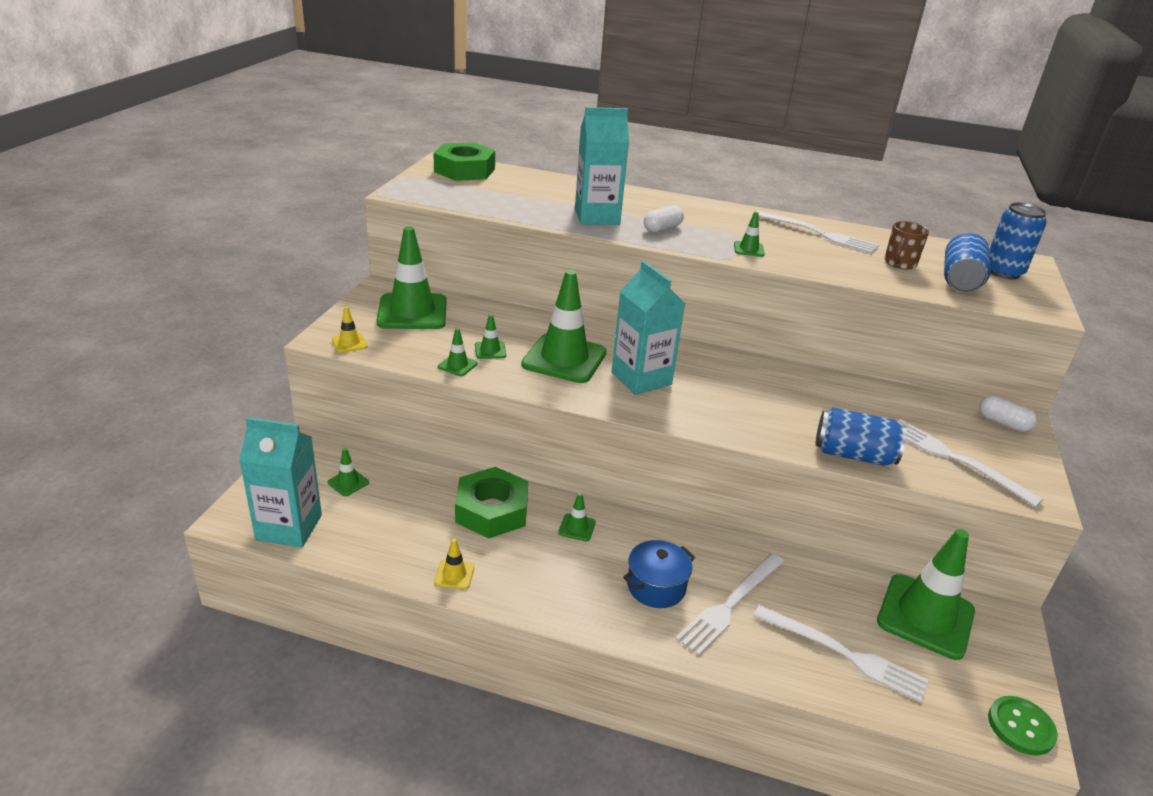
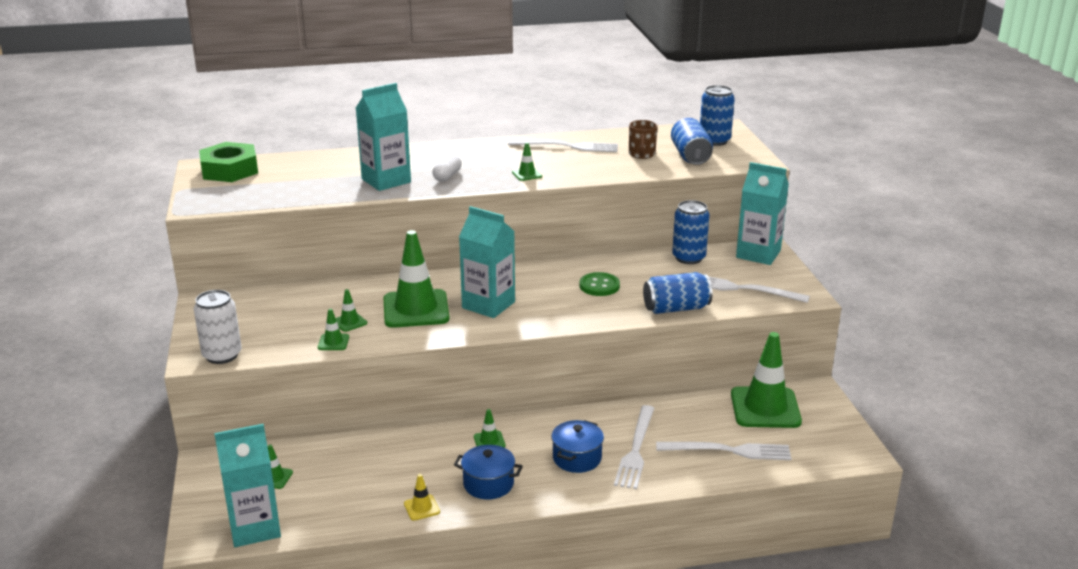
camera: 25 degrees left, 5 degrees down
yellow traffic cone [332,306,367,353] -> white can [194,290,242,364]
green traffic cone [376,226,447,329] -> none
green nut [455,467,528,538] -> none
white capsule [979,396,1037,432] -> turquoise carton [736,162,789,265]
green button [988,696,1058,756] -> green button moved to [579,272,620,296]
none -> blue pot [454,445,523,499]
none -> blue can [672,200,710,264]

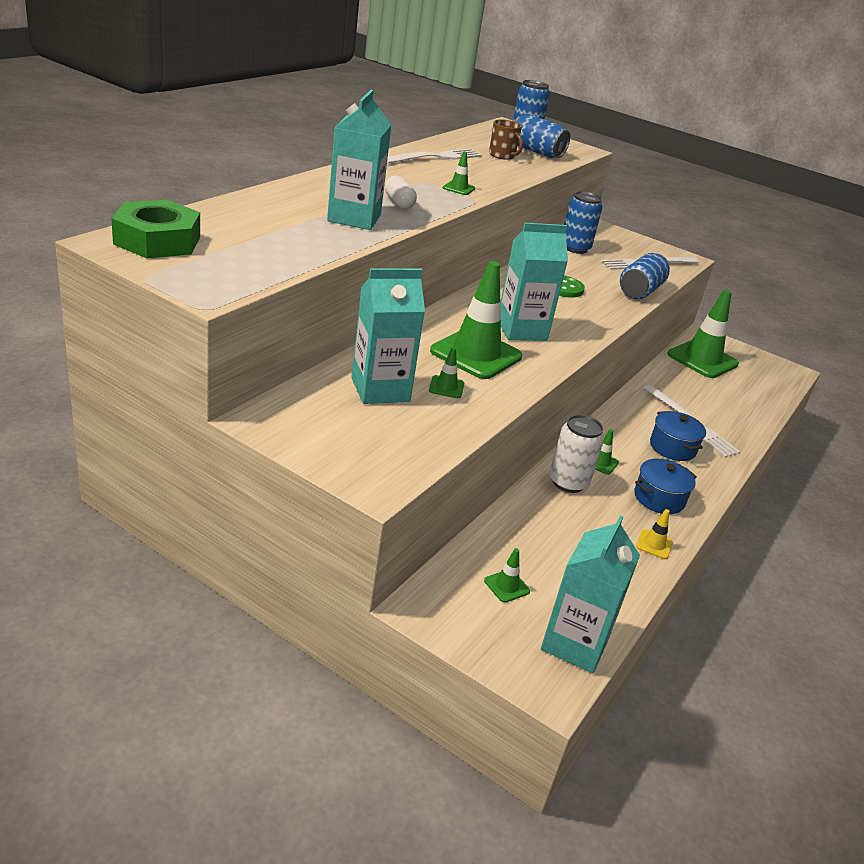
camera: 50 degrees left, 5 degrees up
white can [194,290,242,364] -> white can moved to [550,415,604,493]
green traffic cone [318,308,349,350] -> none
white fork [656,442,792,460] -> none
turquoise carton [736,162,789,265] -> turquoise carton moved to [351,268,425,404]

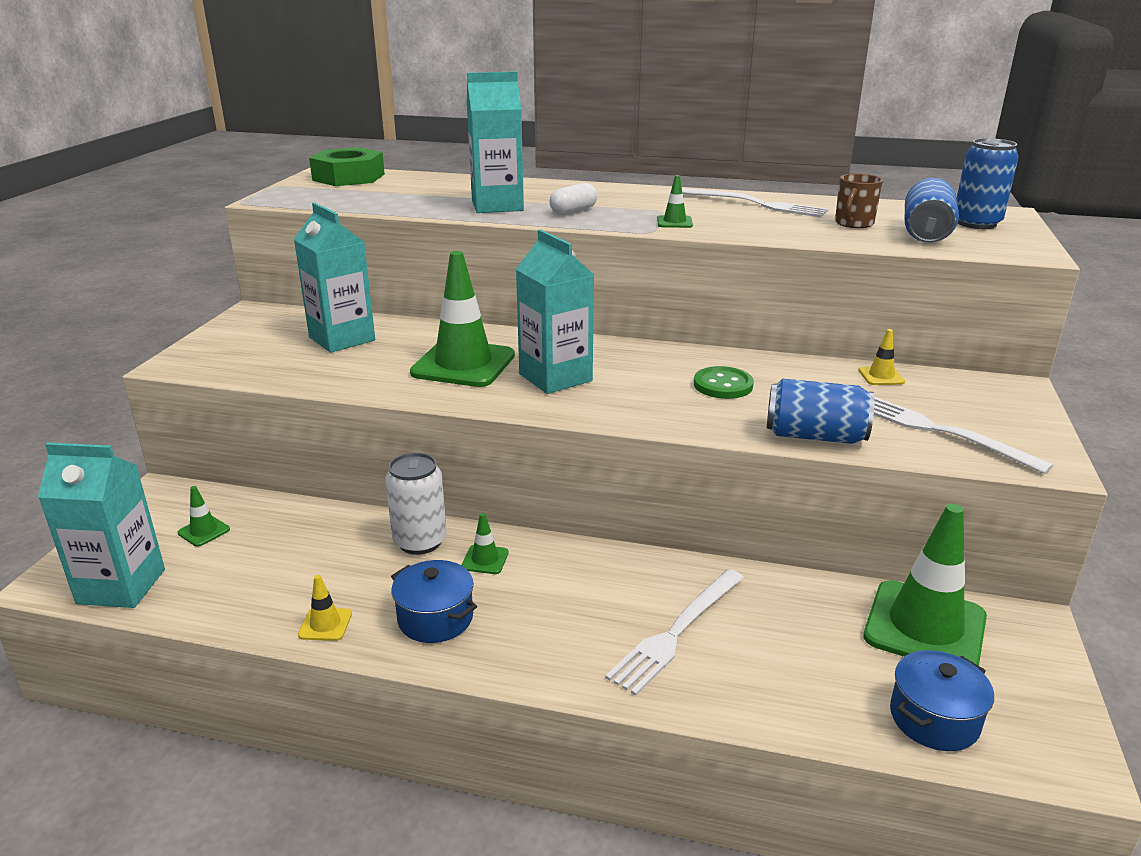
camera: 75 degrees right, 5 degrees down
green traffic cone [429,347,464,398] -> none
blue can [564,191,603,254] -> yellow traffic cone [858,329,905,385]
blue pot [650,411,706,461] -> blue pot moved to [890,650,994,751]

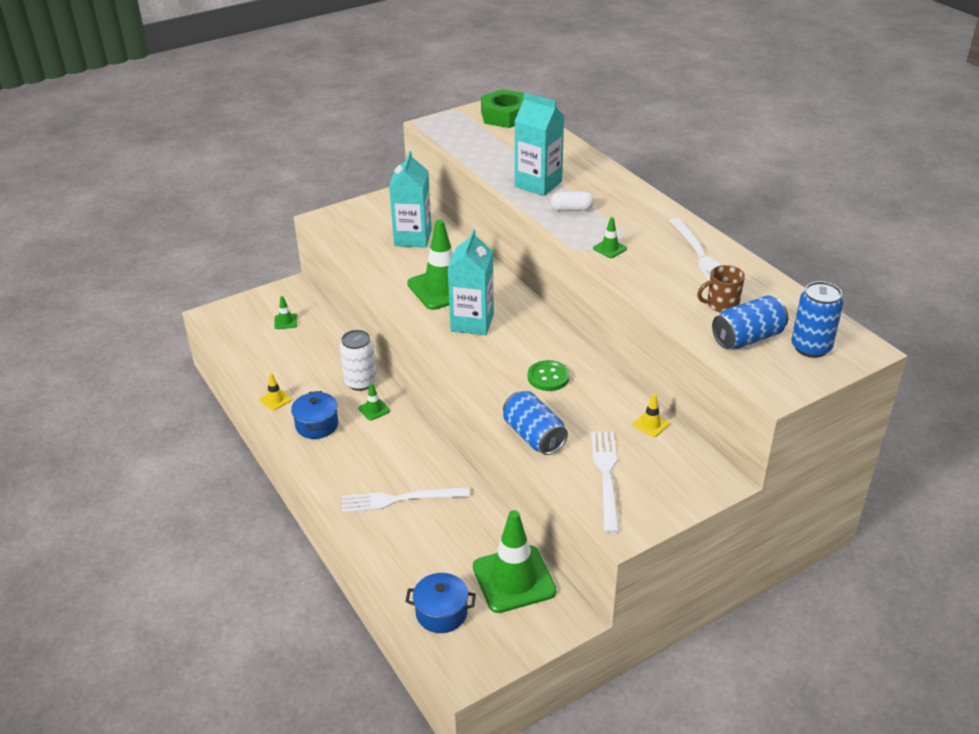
camera: 45 degrees right, 10 degrees up
turquoise carton [38,442,165,608] -> none

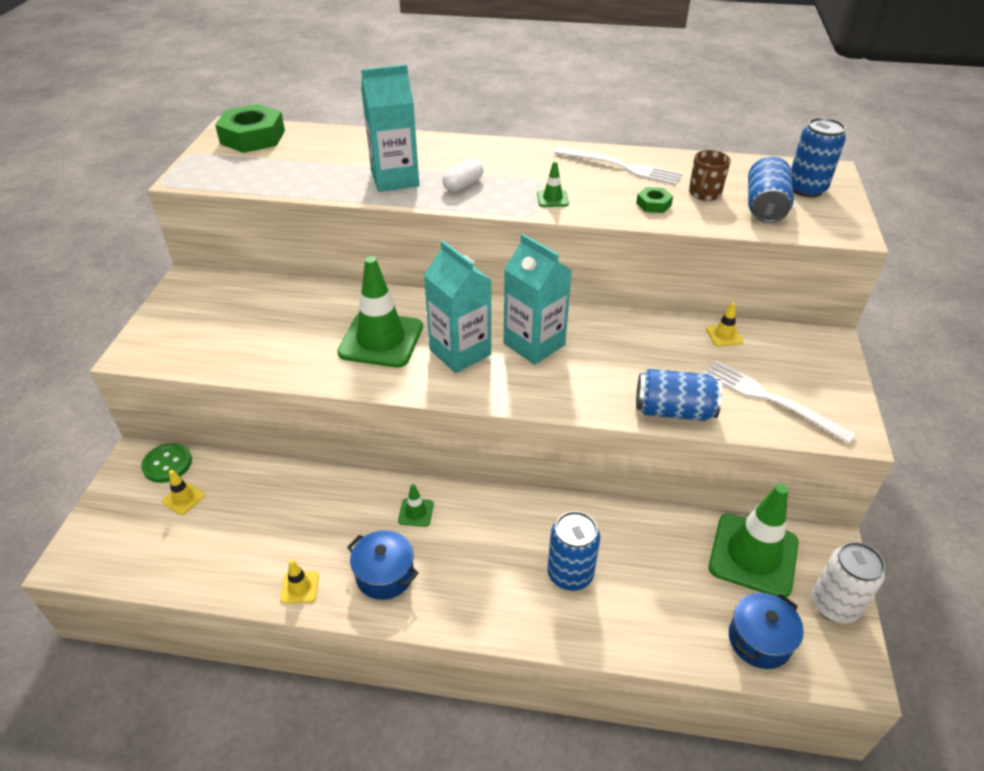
camera: 50 degrees left, 5 degrees up
green traffic cone [274,296,297,329] -> yellow traffic cone [162,470,205,515]
white can [339,330,377,391] -> white can moved to [812,542,885,623]
white fork [342,487,470,513] -> blue can [547,511,600,591]
turquoise carton [389,151,432,248] -> turquoise carton moved to [504,234,572,365]
green button [528,360,570,391] -> green button moved to [141,443,192,483]
none -> green nut [636,187,673,213]

